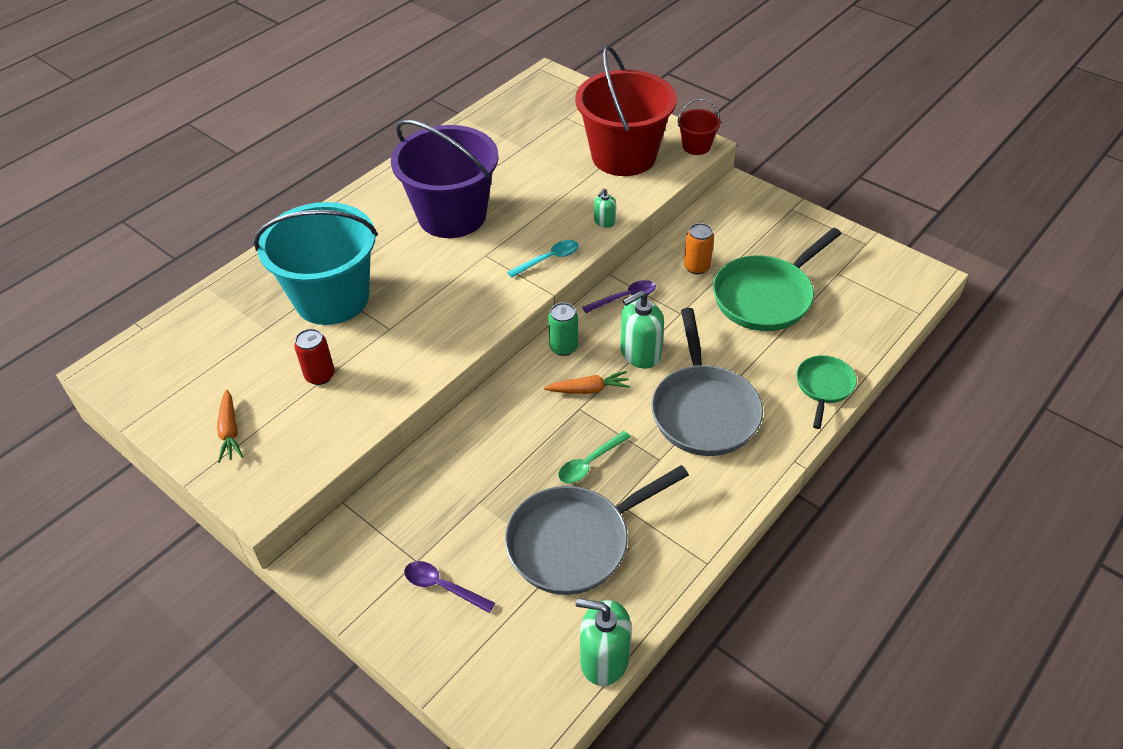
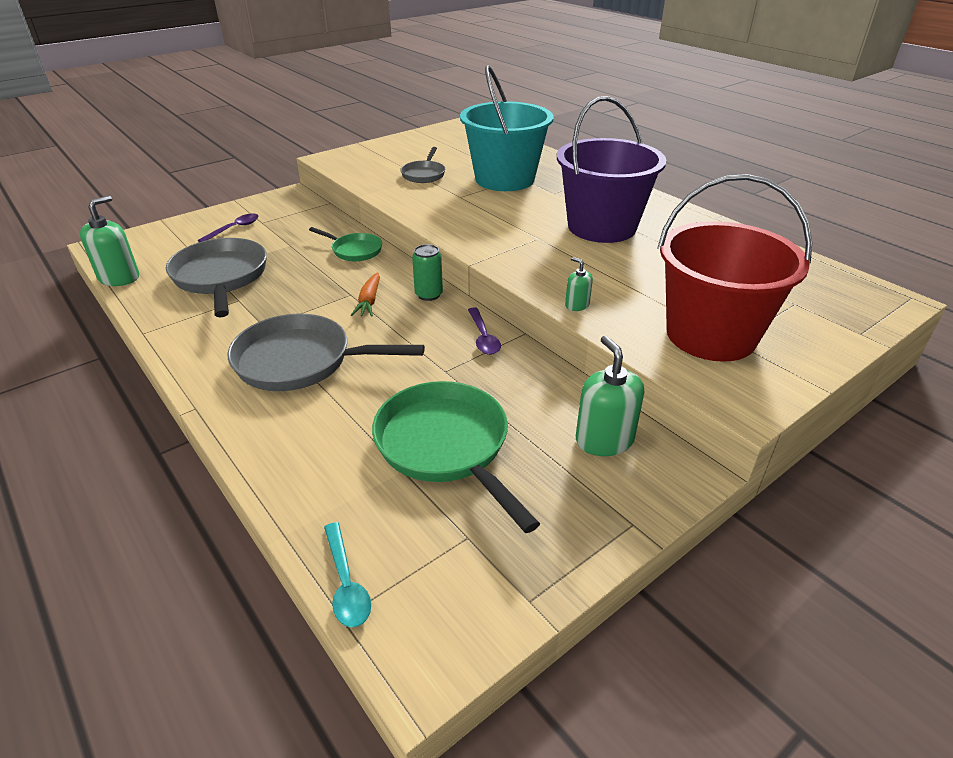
camera: 100 degrees right, 10 degrees down
orange carrot [217,390,243,463] -> none
red can [294,329,335,385] -> grey pan [400,147,445,183]
turquoise spoon [507,240,579,278] -> turquoise spoon moved to [324,522,371,627]
green spoon [558,431,631,483] -> none
green soap dispenser [620,291,664,369] -> green soap dispenser moved to [576,336,644,456]
red bucket [678,98,721,155] -> none
orange can [684,223,714,274] -> none
green pan [796,355,857,429] -> green pan moved to [309,227,382,261]

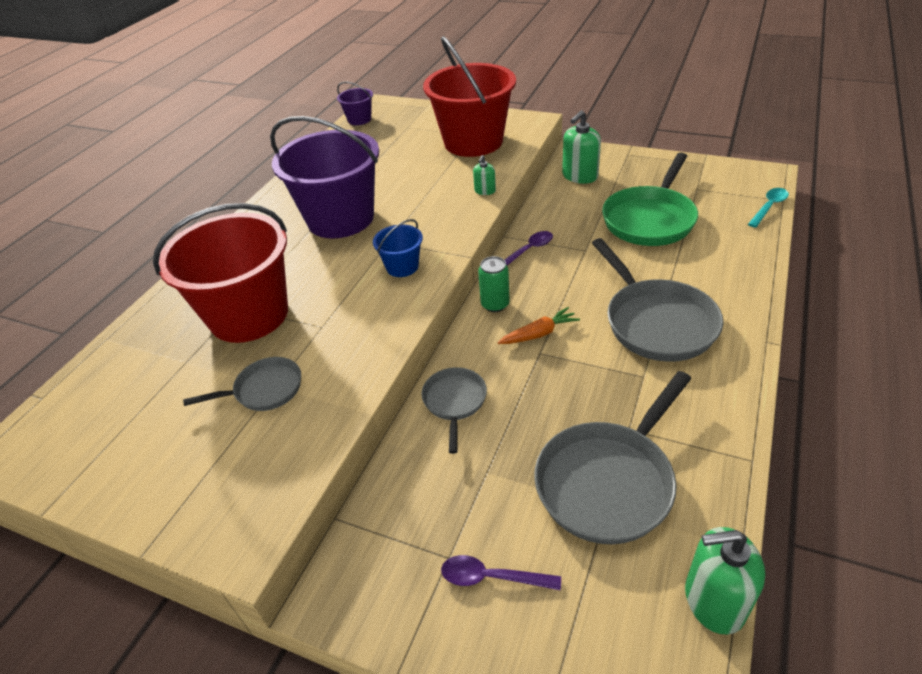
camera: 115 degrees left, 5 degrees up
green pan [309,227,382,261] -> grey pan [421,367,487,454]
turquoise bucket [460,65,554,191] -> red bucket [153,203,288,343]
none -> purple bucket [337,82,373,125]
none -> blue bucket [373,219,423,277]

